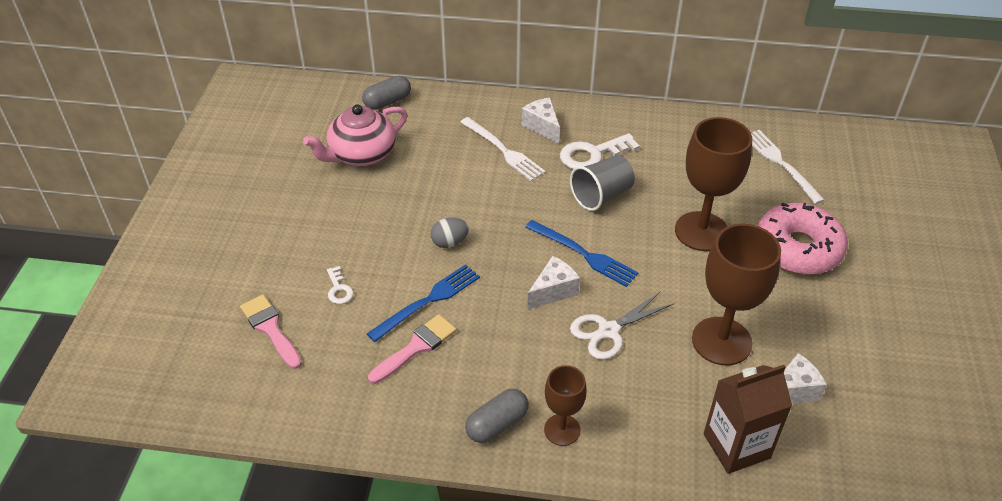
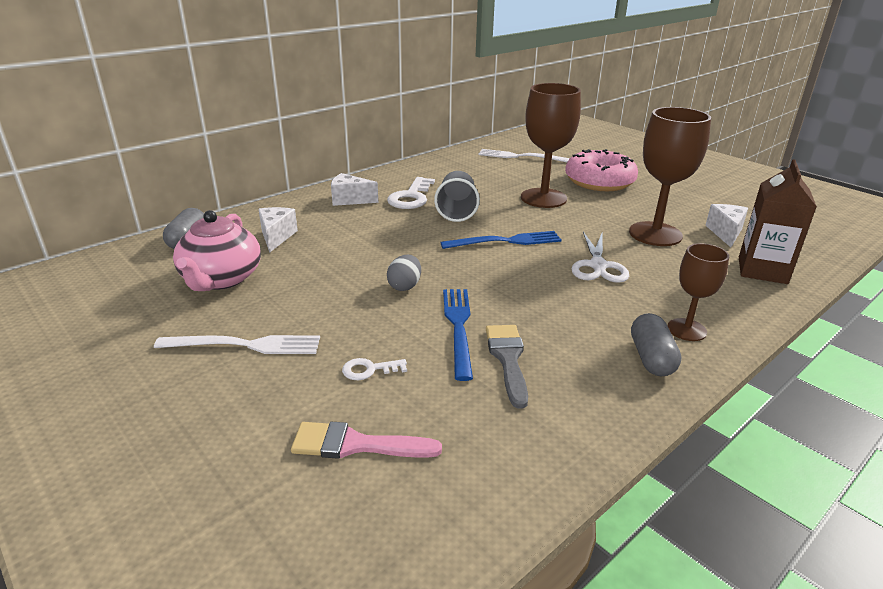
camera: 50 degrees left, 15 degrees down
white key [327,266,354,304] -> white key turned 150 degrees clockwise [342,358,407,380]
pink brush [368,314,457,384] -> grey brush [486,325,528,409]
white fork [460,117,546,181] -> white fork moved to [154,335,320,354]
white cheese [527,256,580,310] -> white cheese moved to [258,207,298,253]

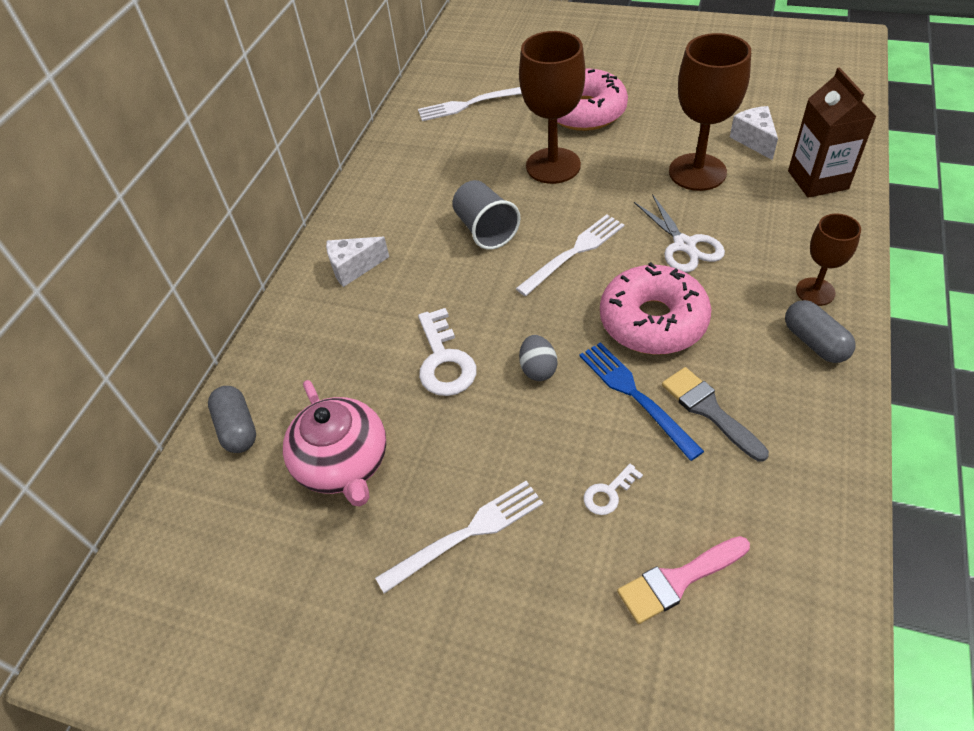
camera: 25 degrees left, 20 degrees up
white cheese [258,207,298,253] -> none
white key [387,177,435,209] -> white key moved to [418,308,477,396]
blue fork [440,231,562,249] -> white fork [516,214,625,296]
none -> pink donut [600,262,711,355]

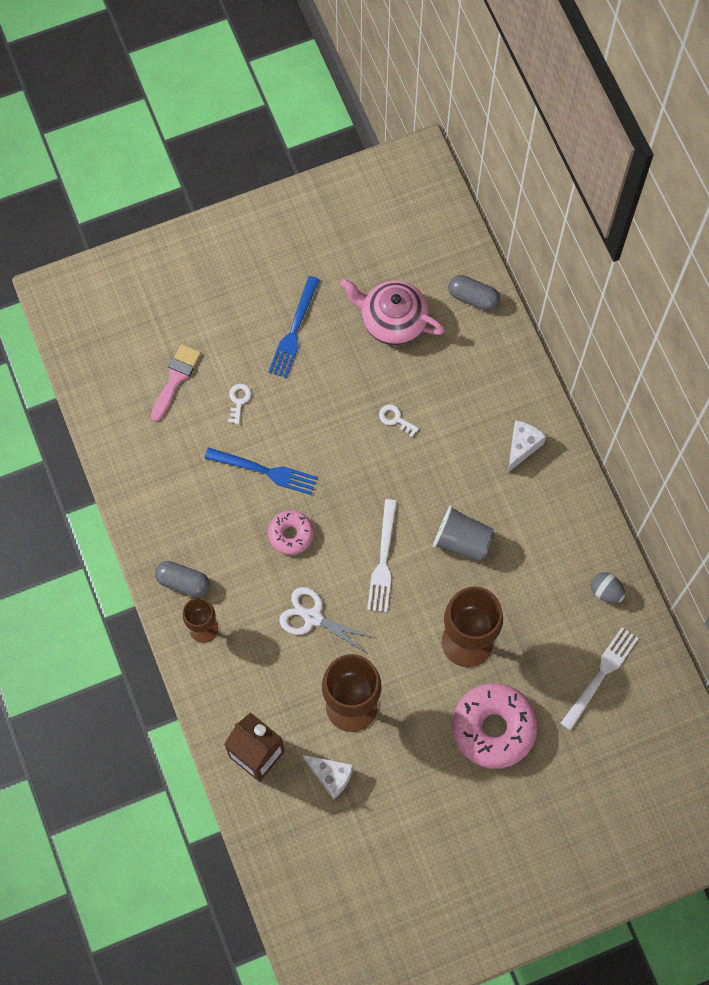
camera: 135 degrees right, 20 degrees up
white fork [375,481,543,594] -> blue fork [268,276,320,378]
white key [418,308,477,396] -> white key [379,404,419,437], size x0.53
grey egg [519,335,557,381] -> grey egg moved to [591,572,625,603]
pink donut [600,262,711,355] -> pink donut [268,510,314,555], size x0.56
grey brush [662,367,769,462] -> none

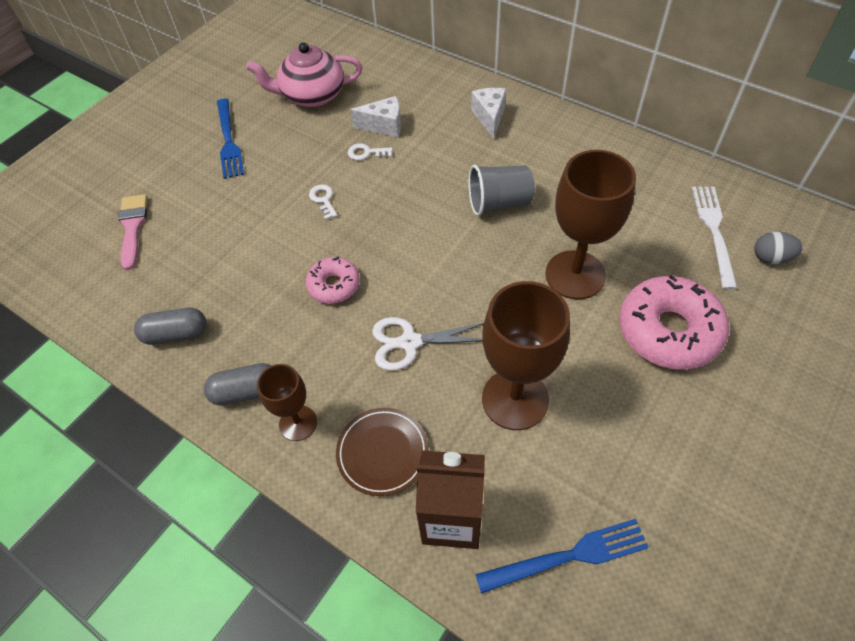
camera: 30 degrees left, 15 degrees down
blue fork [205,447,317,495] -> blue fork moved to [475,519,649,594]
white key [228,384,251,424] -> white key moved to [309,185,337,220]
white cheese [303,755,353,800] -> white cheese moved to [350,96,401,138]
white fork [367,499,397,612] -> none
grey capsule [448,275,500,311] -> grey capsule moved to [134,308,206,345]
grey egg [591,572,625,603] -> grey egg moved to [754,232,803,264]
none -> brown plate [336,408,429,496]

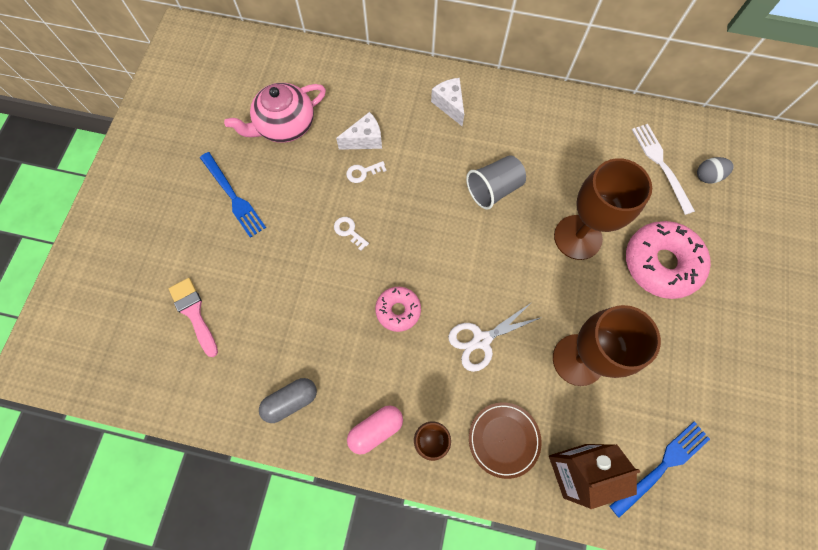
camera: 25 degrees left, 15 degrees up
grey capsule [204,363,271,405] -> pink capsule [347,406,403,455]

